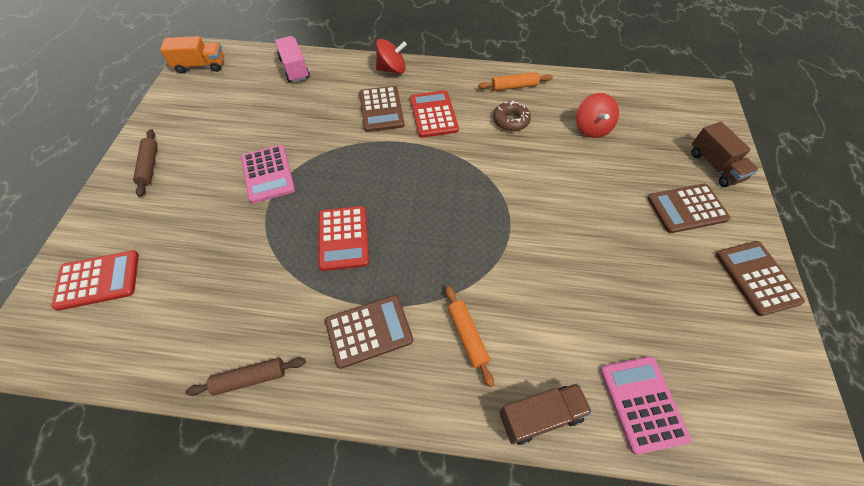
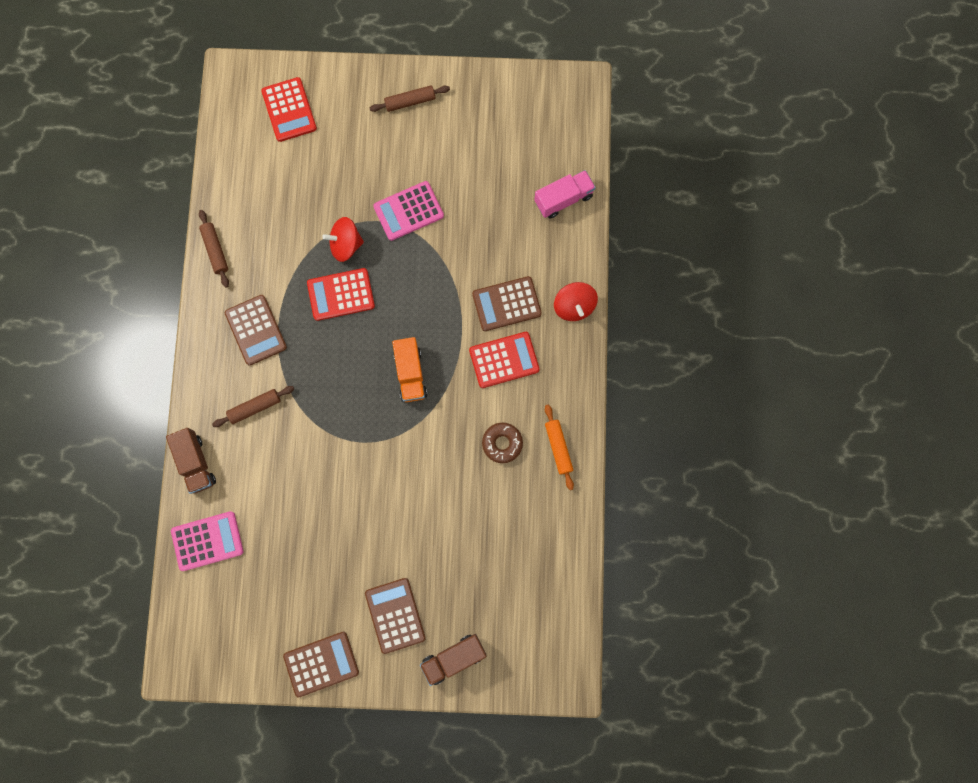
camera: 85 degrees right, 20 degrees up
orange truck [160,36,224,74] -> orange truck moved to [392,337,427,402]
orange rolling pin [445,286,494,387] -> brown rolling pin [212,386,294,427]
red spinning top [576,93,619,138] -> red spinning top moved to [322,217,364,262]

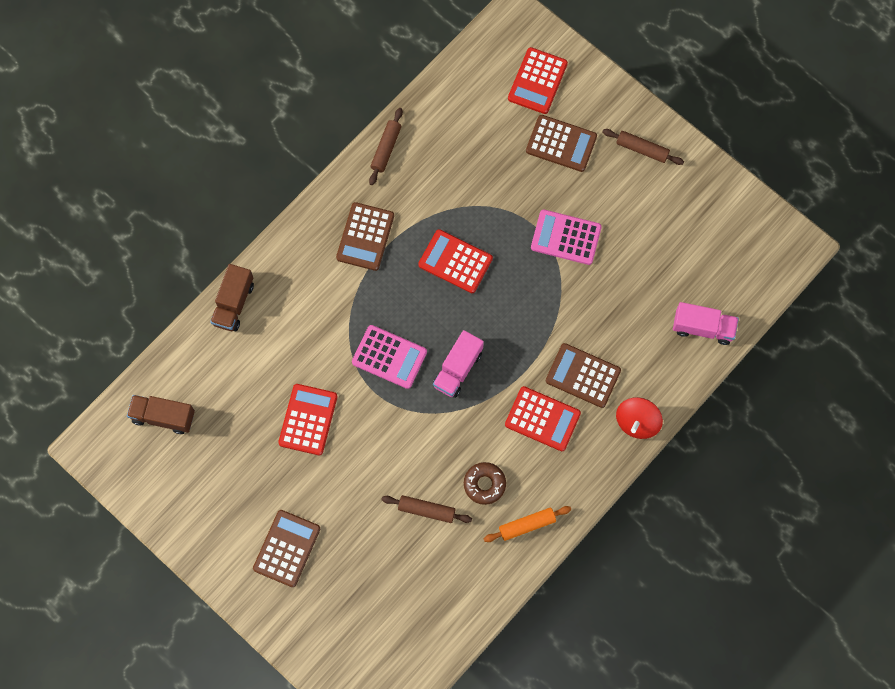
camera: 40 degrees right, 5 degrees down
pink calculator [171,511,243,571] -> pink calculator moved to [352,325,427,389]
brown rolling pin [212,386,294,427] -> brown rolling pin moved to [381,495,472,523]
brown calculator [283,632,359,698] -> brown calculator moved to [526,115,597,172]
red spinning top [322,217,364,262] -> none
orange truck [392,337,427,402] -> pink truck [433,330,484,398]
brown truck [420,634,486,686] -> brown truck moved to [127,395,195,434]
orange rolling pin [545,404,574,490] -> orange rolling pin turned 45 degrees clockwise [484,506,571,542]
none -> red calculator [278,384,338,455]

